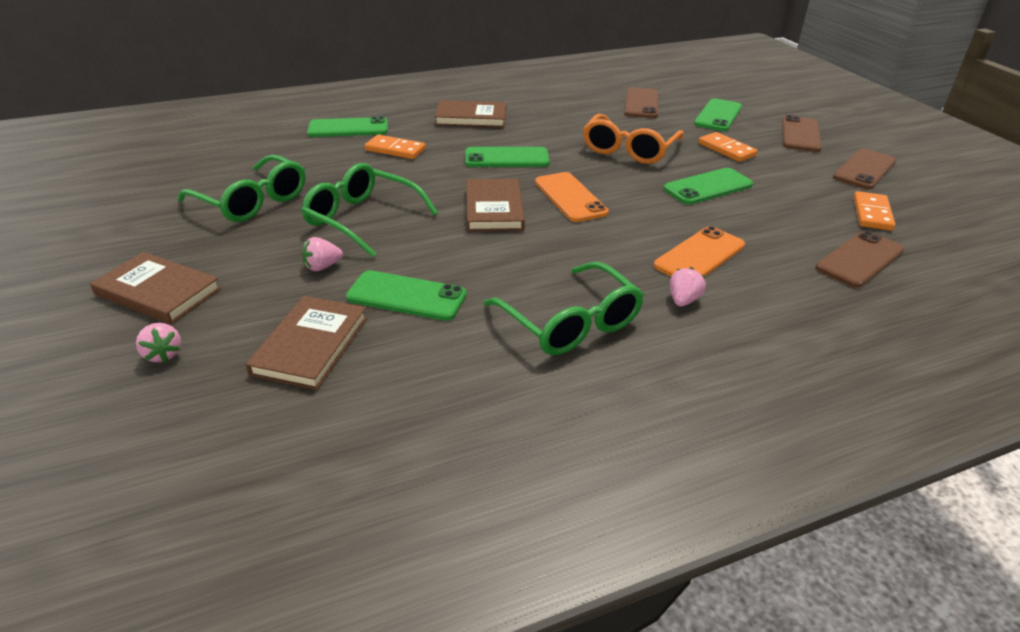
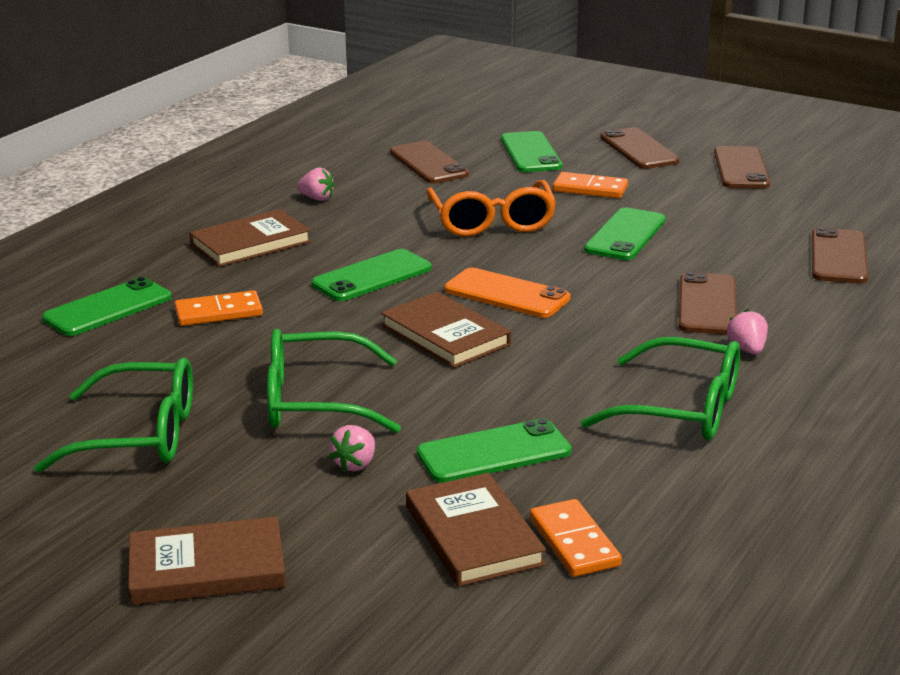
camera: 35 degrees left, 10 degrees down
pink strawberry [136,323,181,363] -> pink strawberry moved to [297,167,335,201]
orange phone [654,226,745,276] -> brown phone [679,271,737,335]
orange domino [854,191,895,231] -> orange domino moved to [530,499,622,577]

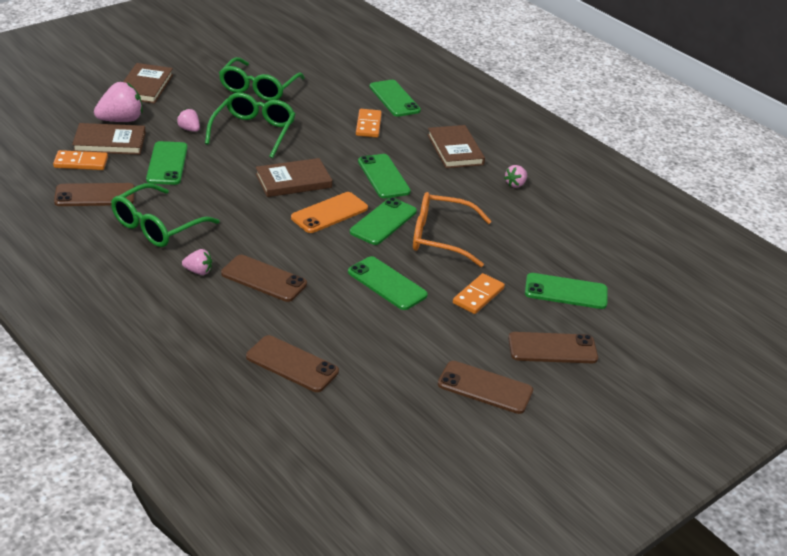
camera: 105 degrees right, 10 degrees up
brown phone [390,141,469,183] -> brown phone moved to [54,183,135,206]
none -> pink strawberry [94,82,143,122]
none -> green phone [350,197,417,245]

